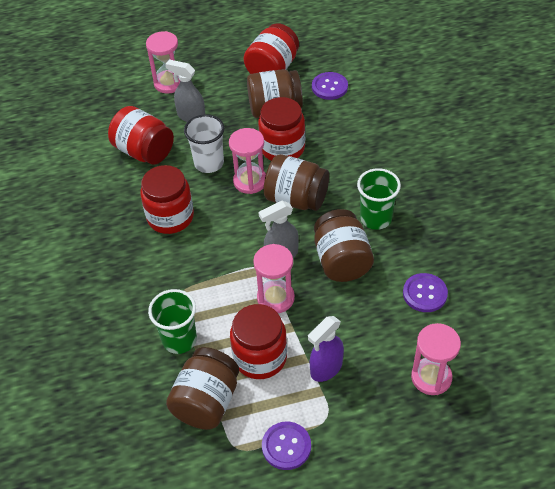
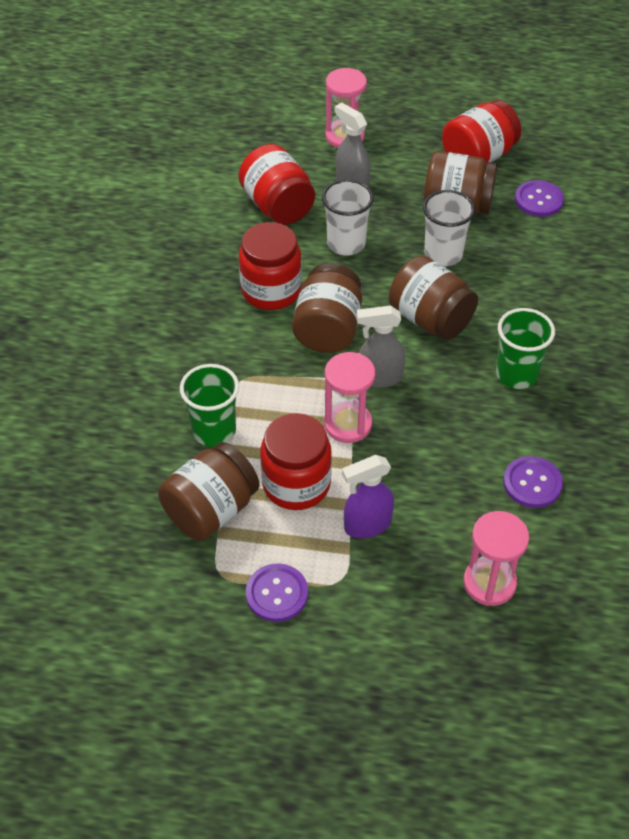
camera: 20 degrees right, 0 degrees up
pink hourglass [229,128,266,194] -> none
red jar [258,97,305,161] -> white cup [423,190,475,266]
brown jar [314,209,374,282] -> brown jar moved to [292,263,362,353]

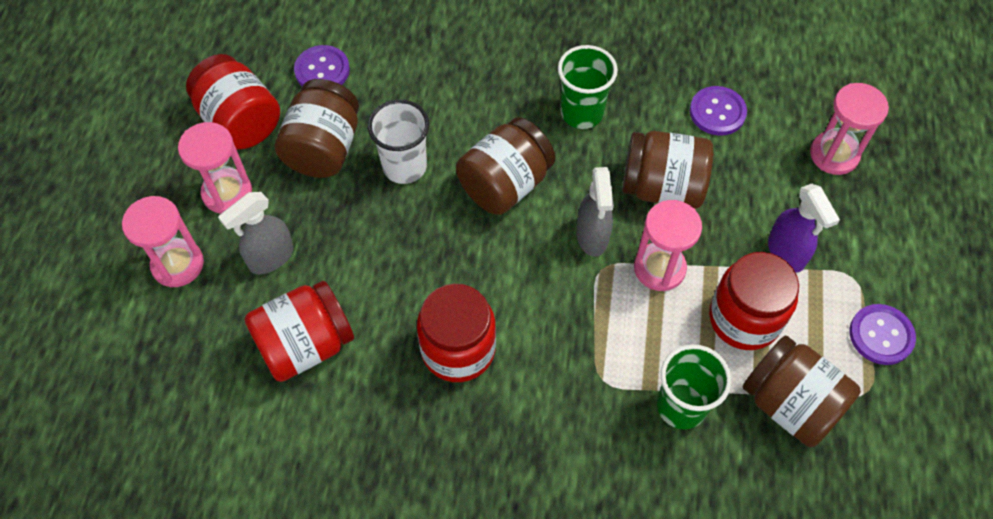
camera: 90 degrees left, 10 degrees up
brown jar [292,263,362,353] -> brown jar moved to [622,131,714,209]
white cup [322,179,374,255] -> none
none -> pink hourglass [178,122,252,214]

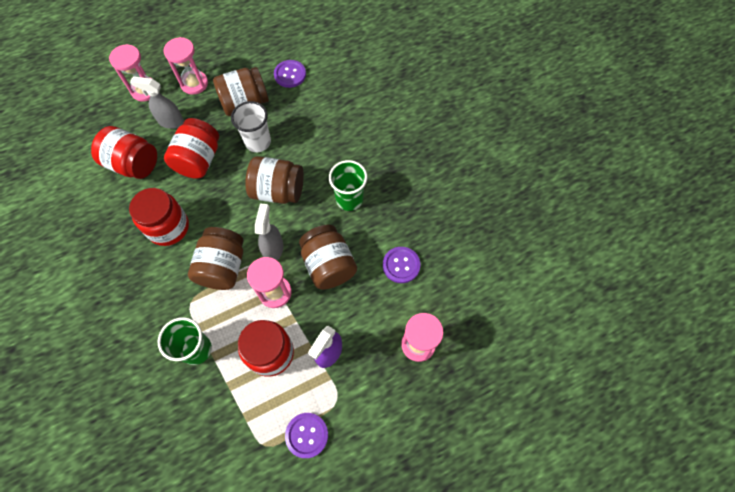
camera: 55 degrees right, 5 degrees up
red jar [186,54,280,150] -> red jar moved to [164,118,219,179]
grey spray bottle [576,167,614,257] -> grey spray bottle turned 135 degrees clockwise [255,203,284,261]
brown jar [742,336,861,447] -> brown jar moved to [188,227,243,290]

